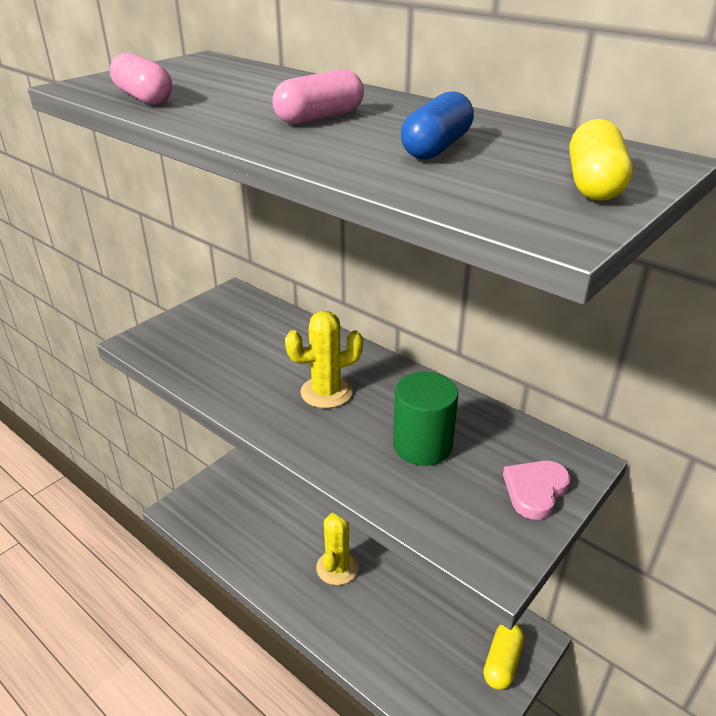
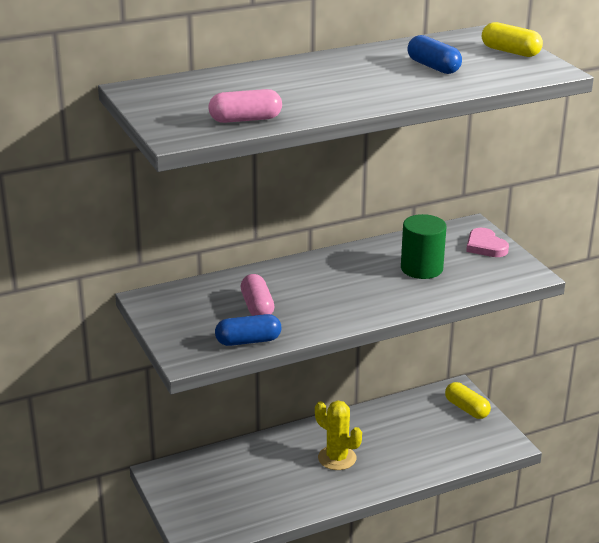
camera: 65 degrees left, 5 degrees down
pink capsule [272,70,364,124] -> pink capsule moved to [241,274,274,316]
yellow cactus [285,311,363,408] -> none
none -> blue capsule [215,314,282,346]

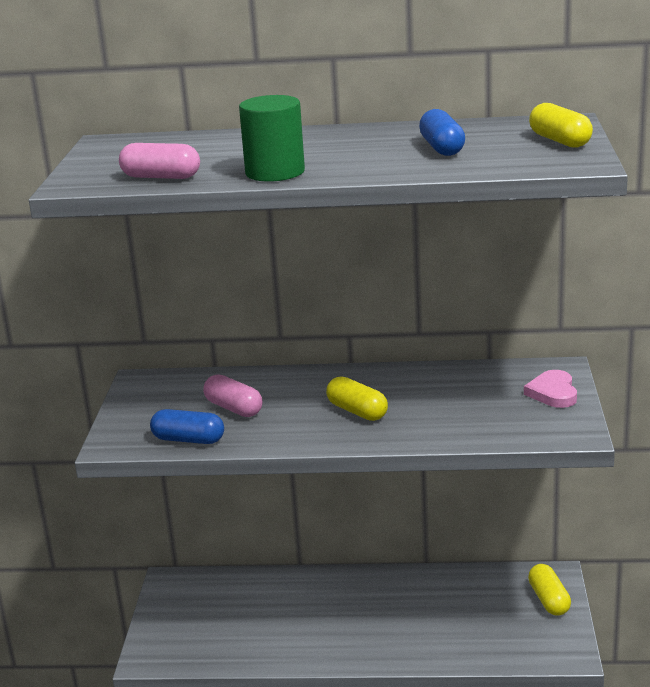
camera: 30 degrees right, 5 degrees down
pink capsule [241,274,274,316] -> pink capsule turned 60 degrees counterclockwise [203,374,263,417]
yellow cactus [315,401,362,470] -> none
green cylinder [401,214,446,279] -> green cylinder moved to [239,95,305,182]
none -> yellow capsule [326,376,388,421]

